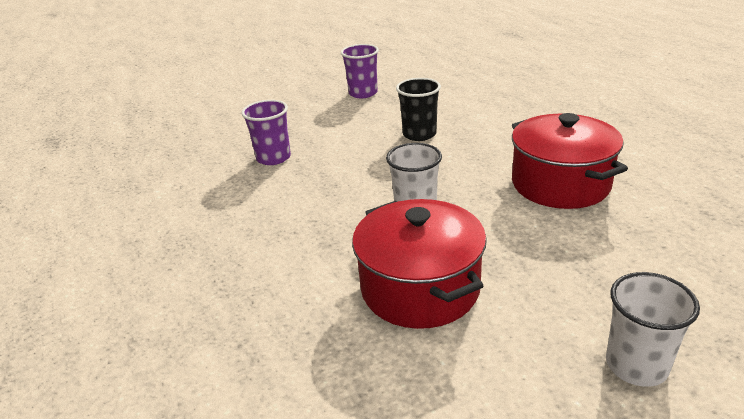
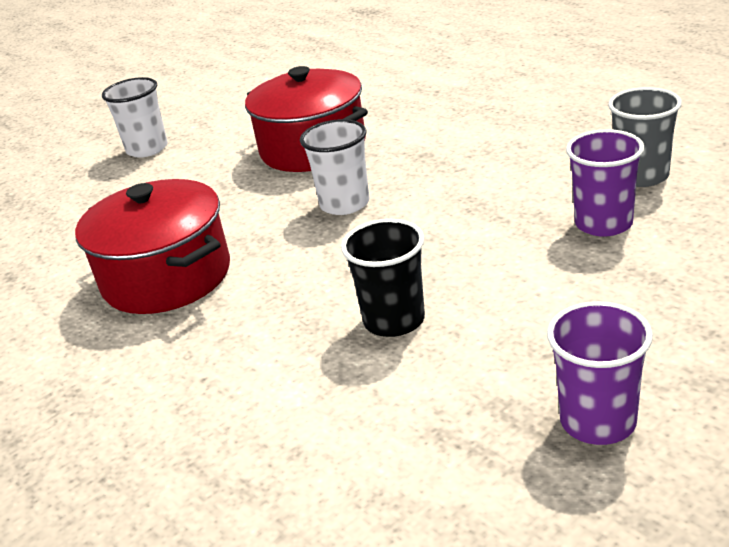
camera: 165 degrees right, 0 degrees up
none -> grey cup [608,87,682,187]

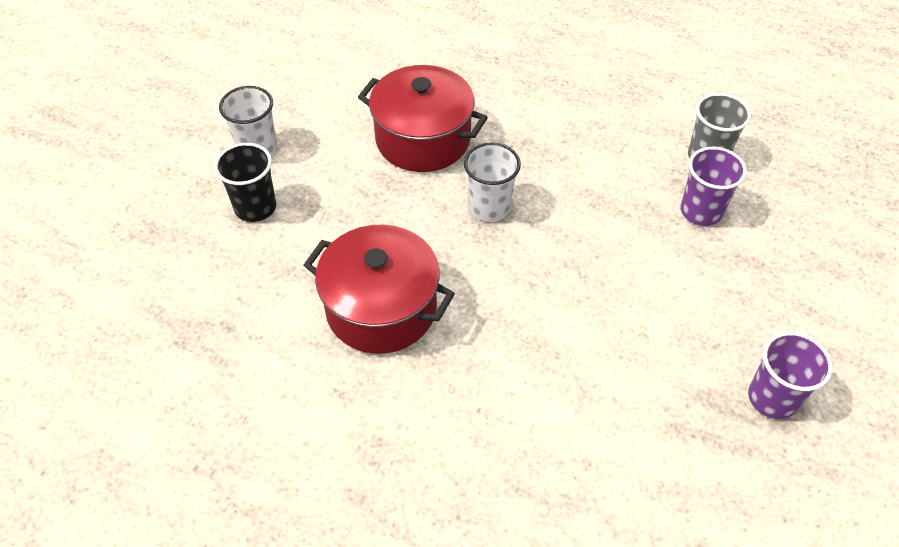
camera: 25 degrees left, 20 degrees up
black cup [341,219,425,337] -> black cup moved to [214,143,276,222]

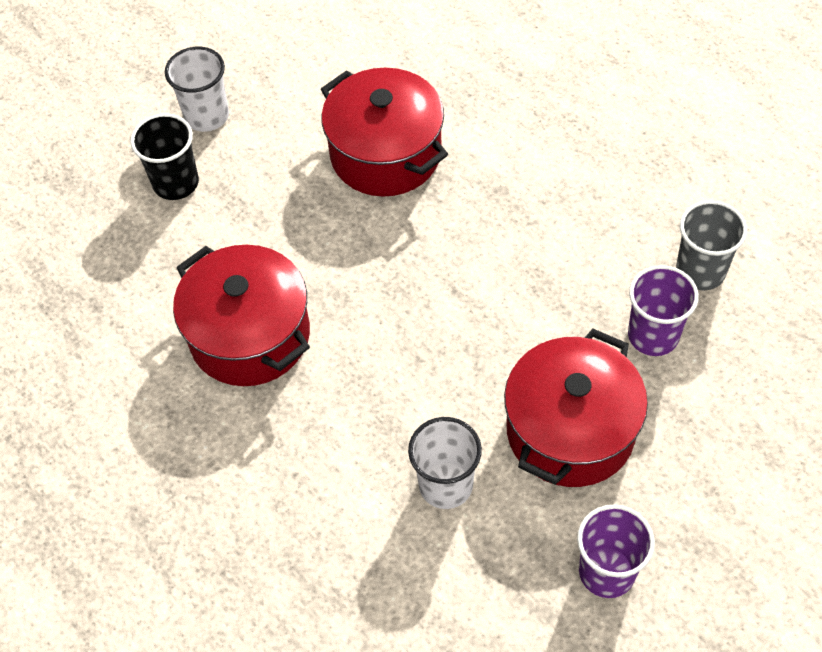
camera: 25 degrees right, 5 degrees up
white cup [464,142,521,222] -> white cup moved to [408,417,482,509]
none -> red pot [504,329,648,487]

